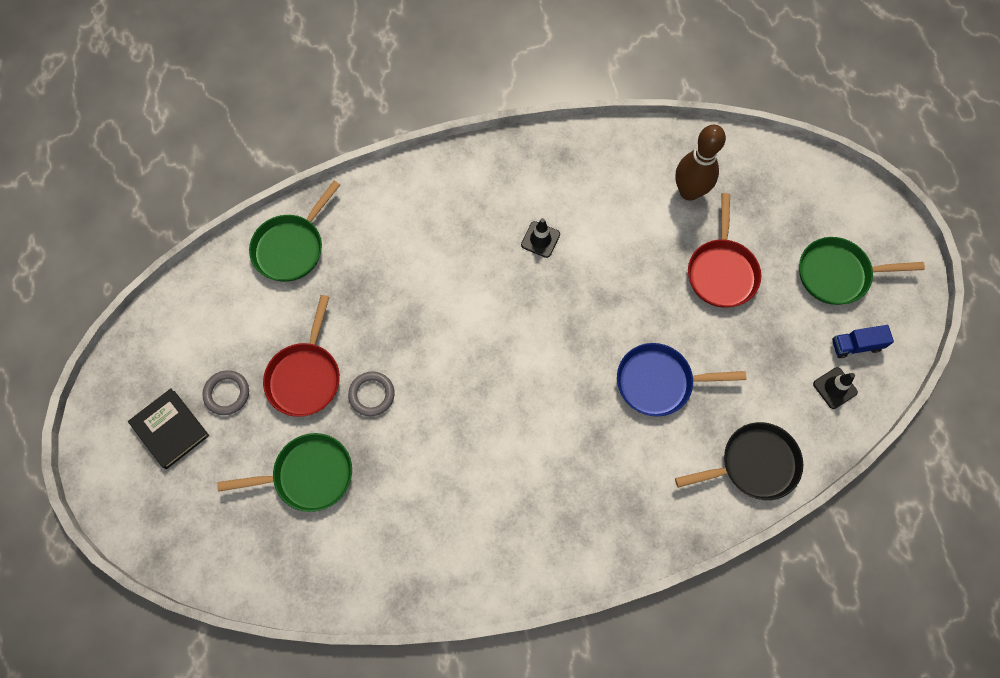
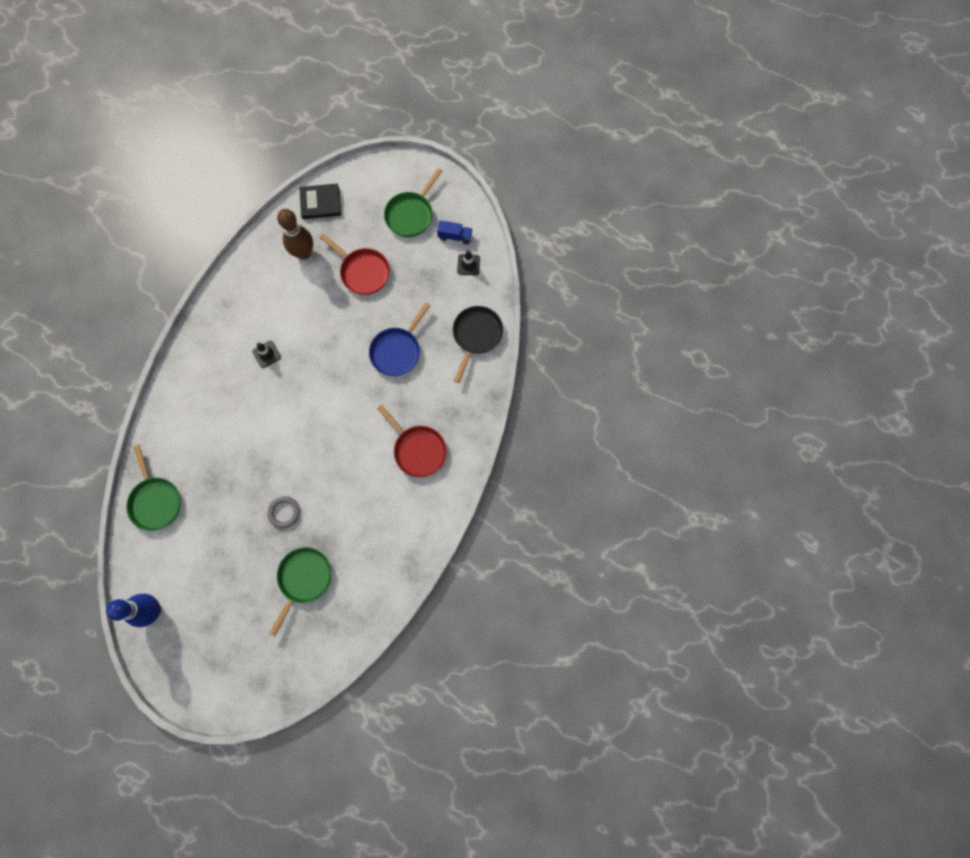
camera: 55 degrees left, 5 degrees up
black book [128,388,209,469] -> black book moved to [299,183,341,219]
grey ring [202,370,249,415] -> none
red pan [263,295,340,417] -> red pan moved to [377,405,447,477]
blue truck [832,325,894,358] -> blue truck turned 105 degrees counterclockwise [437,220,472,245]
none -> blue bowling pin [106,594,161,627]

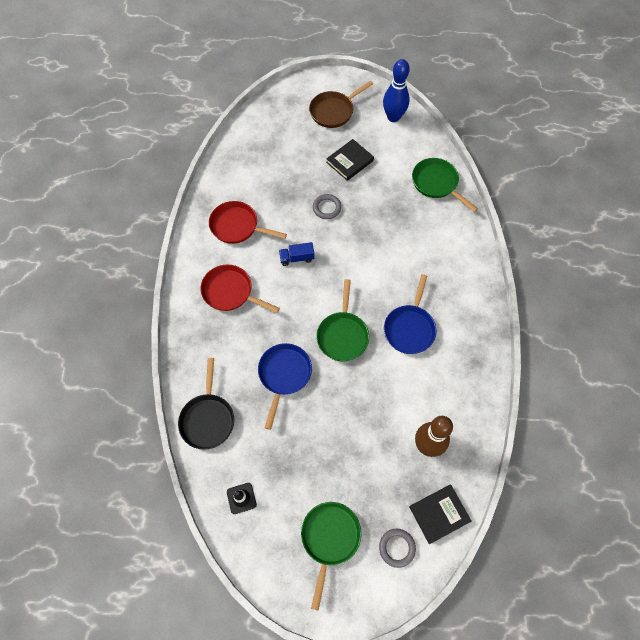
camera: 160 degrees right, 10 degrees down
black traffic cone [253,341,281,368] -> blue pan [384,274,437,354]
green pan [269,547,332,637] -> green pan moved to [316,279,369,361]
red pan [319,233,390,295] -> red pan moved to [209,201,287,244]
blue truck [437,220,472,245] -> blue truck moved to [279,242,314,266]
none -> brown pan [309,81,373,128]
none -> black book [326,139,374,181]
none -> grey ring [379,529,416,568]

